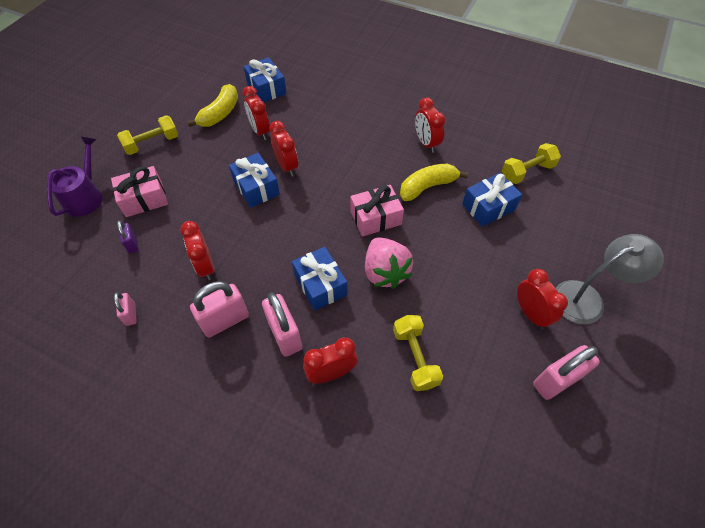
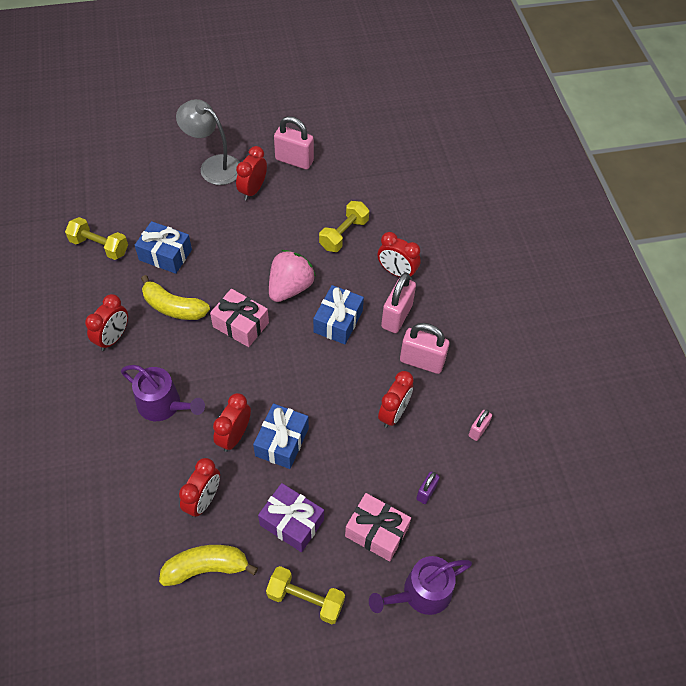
camera: 130 degrees left, 0 degrees up
blue gift [243,57,287,102] -> none
none -> purple watering can [121,365,205,421]
none -> purple gift [258,483,324,552]

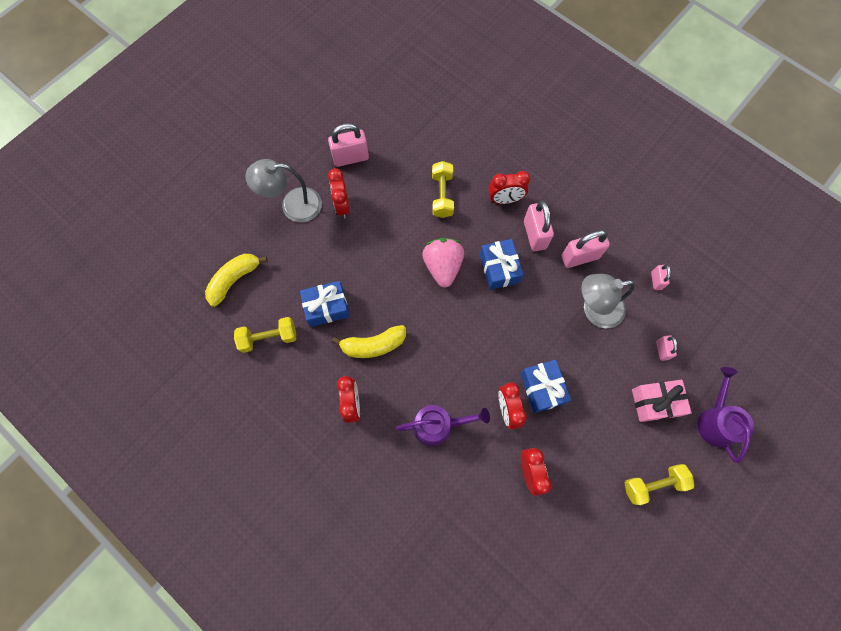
camera: 35 degrees left, 15 degrees up
yellow banana [159,545,258,586] -> yellow banana moved to [205,254,268,307]
pink gift [210,289,269,347] -> none
purple gift [258,483,324,552] -> none
purple watering can [369,556,472,615] -> purple watering can turned 150 degrees clockwise [698,367,754,463]
red clock [378,371,414,428] -> grey lamp [581,274,635,328]
purple padlock [416,471,440,504] -> pink padlock [656,335,678,361]

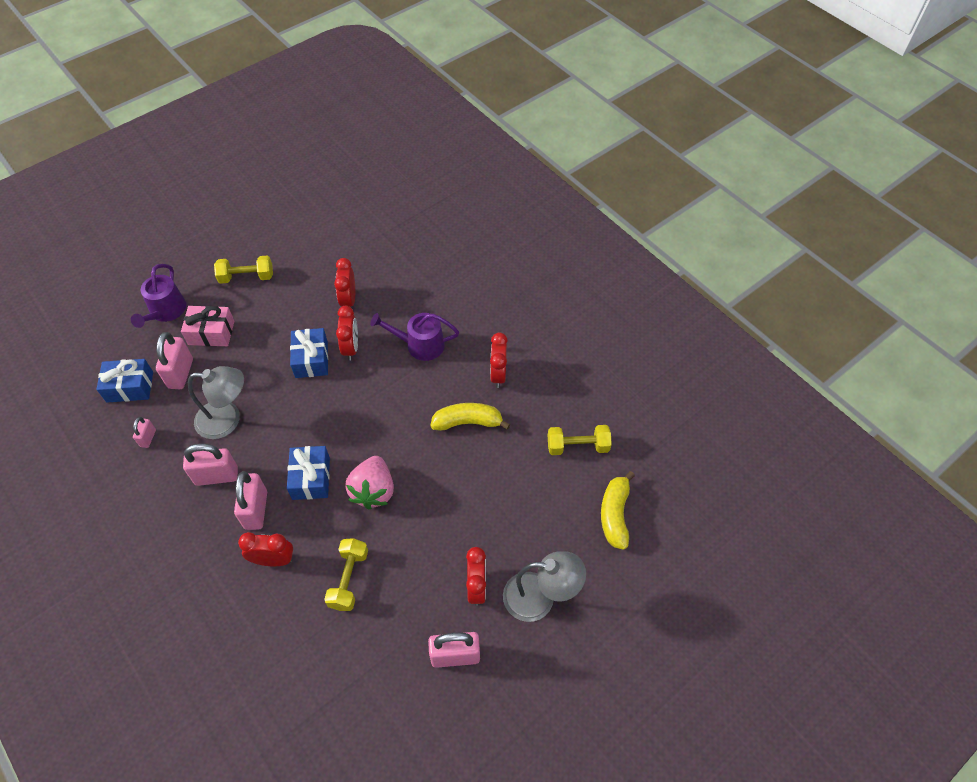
camera: 170 degrees left, 15 degrees down
yellow banana [205,254,268,307] -> yellow banana turned 135 degrees clockwise [601,471,635,550]
blue gift [300,281,350,327] -> blue gift moved to [97,359,153,403]
pink padlock [656,335,678,361] -> pink padlock [156,332,193,389], size x1.85

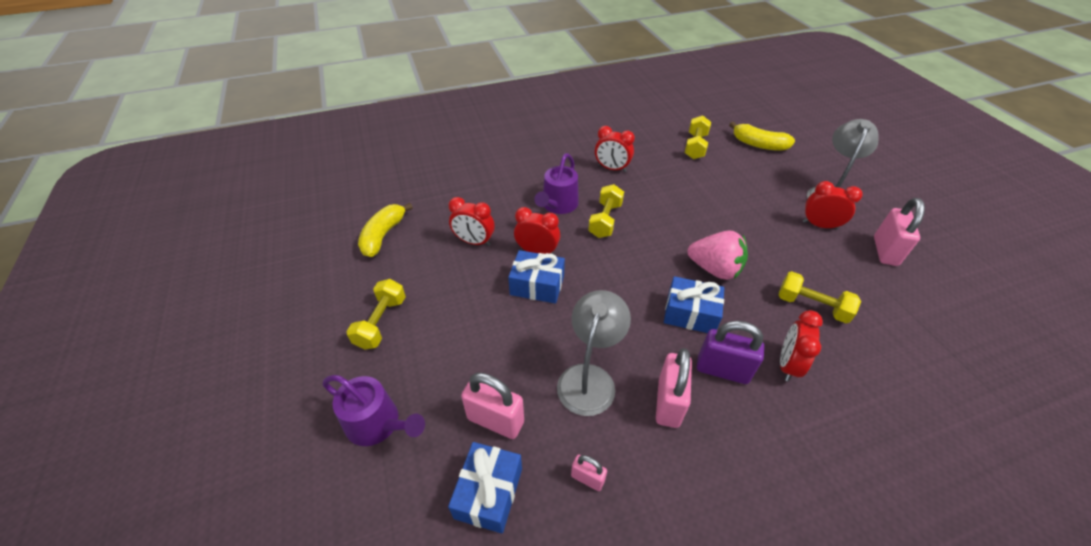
camera: 70 degrees left, 10 degrees down
pink gift [181,306,234,346] -> none
pink padlock [234,471,267,530] -> purple padlock [697,321,764,384]
yellow banana [430,403,510,431] -> yellow banana moved to [358,203,413,257]
none -> yellow dumbbell [588,184,624,238]

